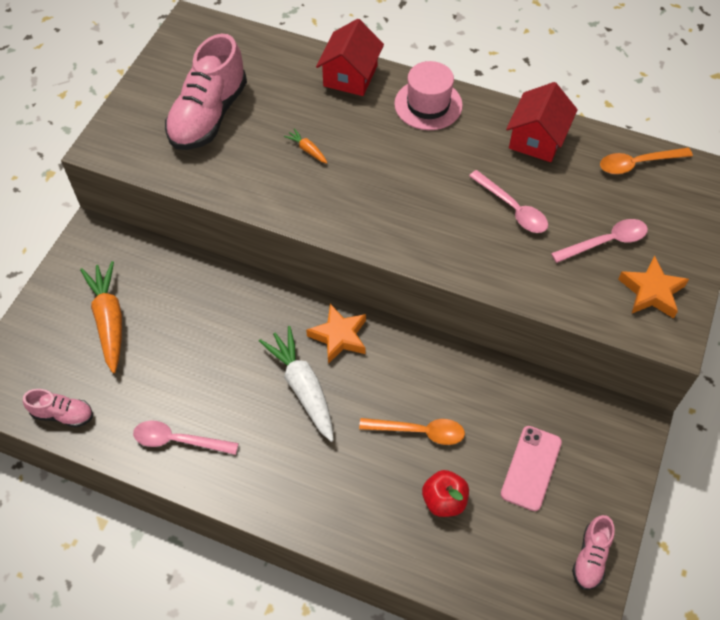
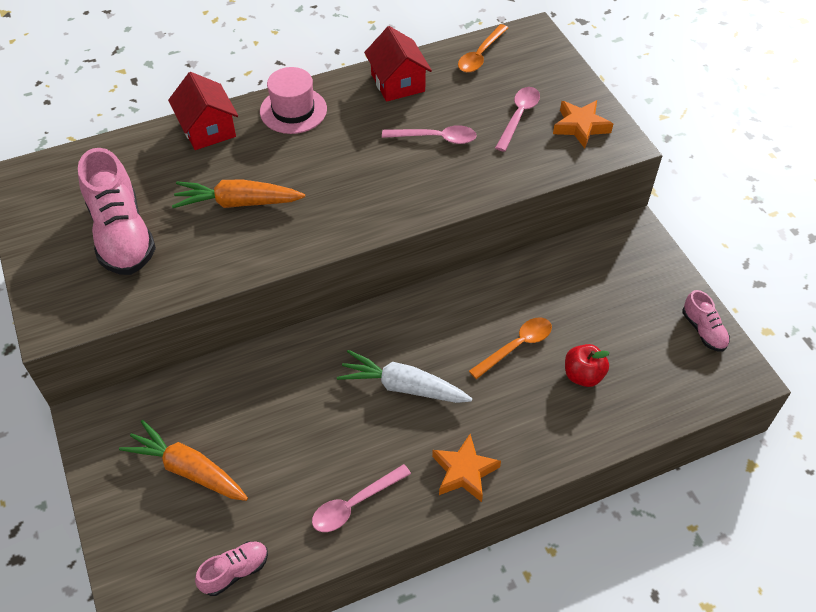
camera: 45 degrees left, 5 degrees down
orange carrot [284,128,327,163] -> orange carrot [172,179,305,208], size x2.26
orange star [306,304,366,364] -> orange star moved to [432,434,501,502]
pink phone [501,426,562,511] -> none

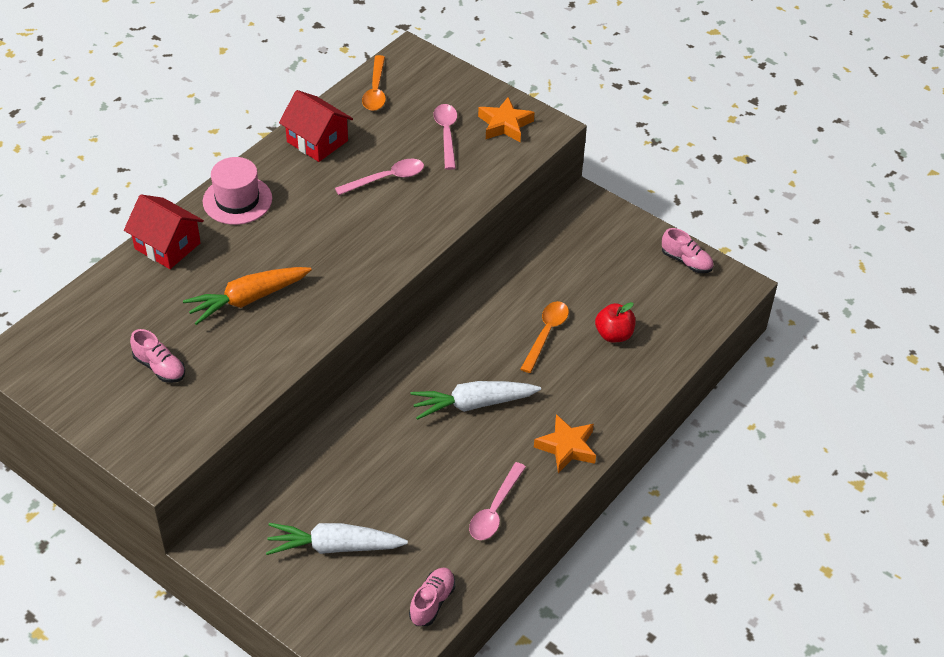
camera: 30 degrees left, 5 degrees down
pink shoe [78,148,156,275] -> pink shoe [130,329,185,383], size x0.50
orange carrot [119,420,248,501] -> white carrot [266,523,408,555]

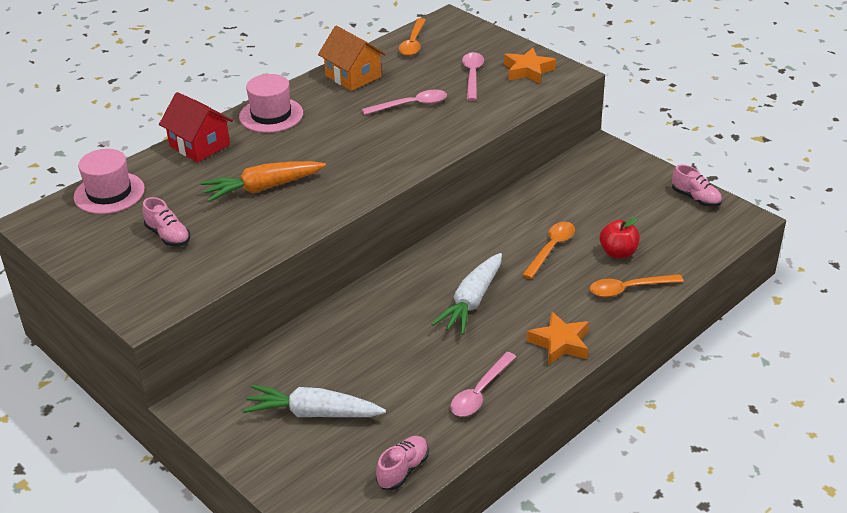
camera: 10 degrees right, 10 degrees down
red house [279,90,353,162] -> orange house [318,26,386,91]
white carrot [411,381,541,420] -> white carrot turned 60 degrees counterclockwise [431,253,502,335]
none -> pink hat [74,149,145,214]
none -> orange spoon [590,274,684,297]

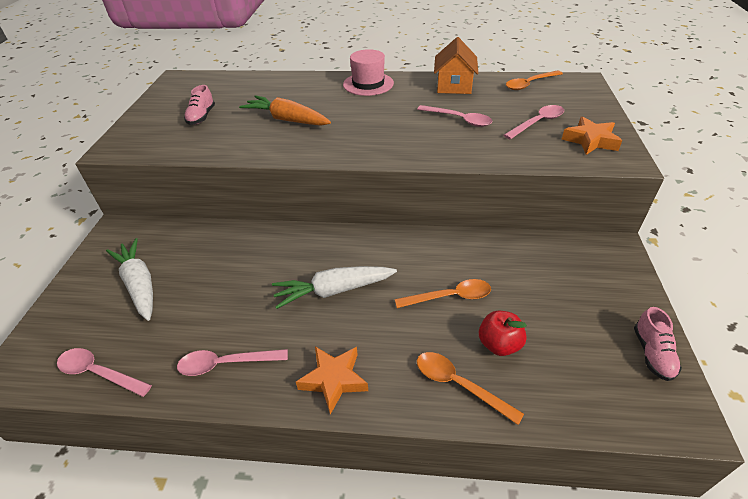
camera: 50 degrees right, 5 degrees up
pink hat [74,149,145,214] -> none
red house [159,92,233,162] -> none
pink shoe [376,436,429,490] -> pink spoon [57,348,152,397]

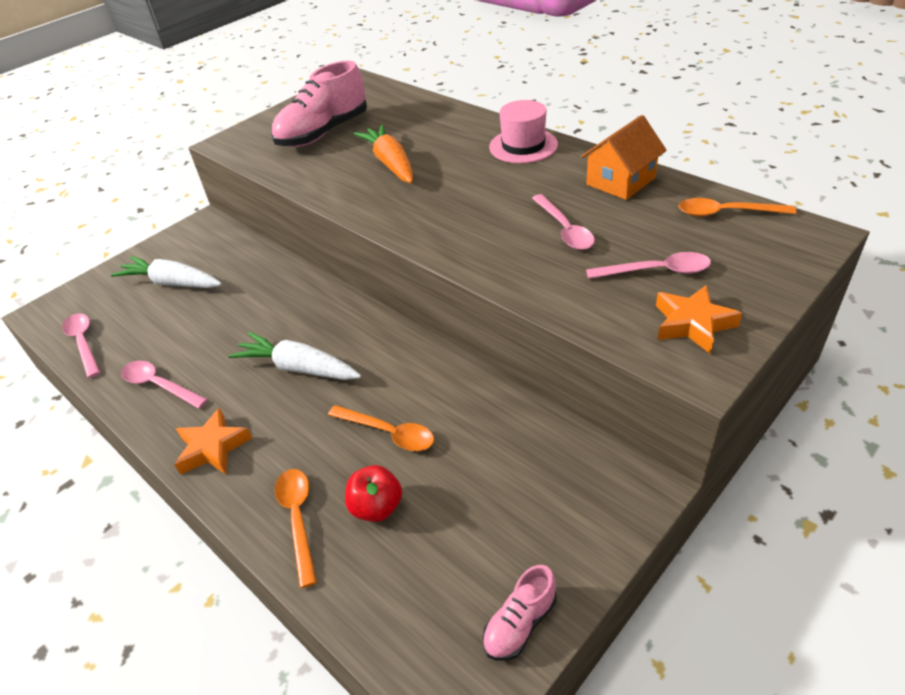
camera: 40 degrees right, 0 degrees up
white carrot [106,238,153,321] -> white carrot turned 75 degrees counterclockwise [111,256,222,288]
pink shoe [184,85,215,125] -> pink shoe [271,61,367,147], size x2.01

